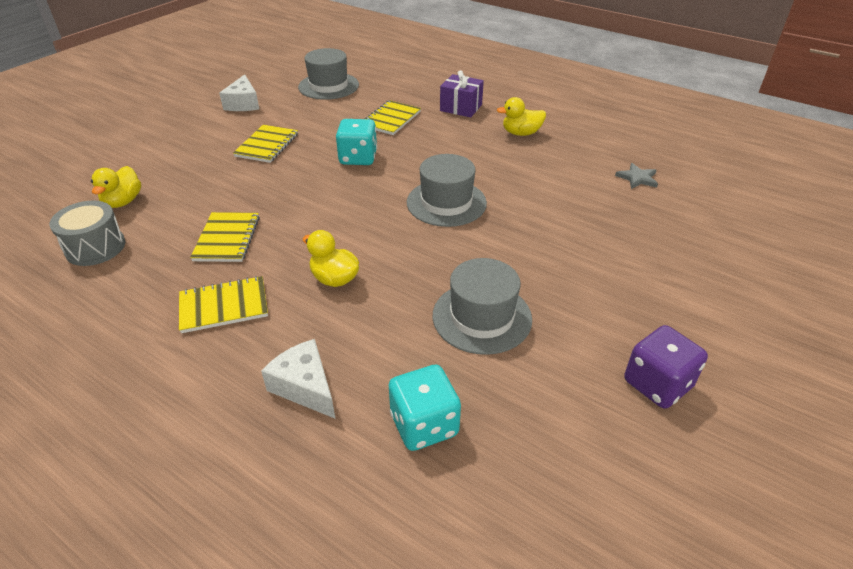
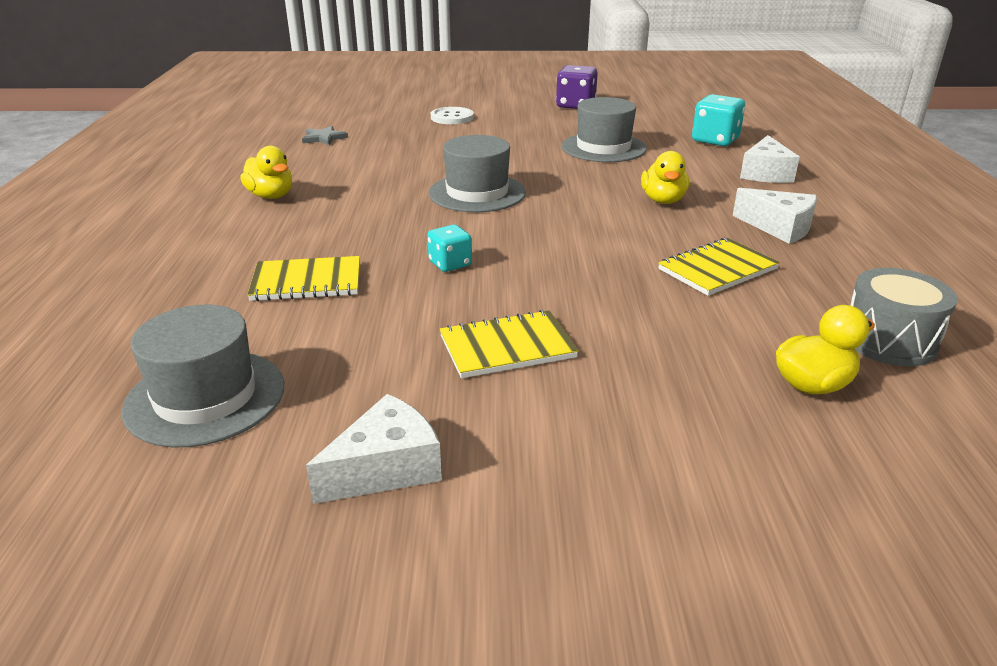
camera: 125 degrees left, 10 degrees down
yellow notebook [179,276,268,333] -> white cheese [733,188,817,244]
turquoise dice [336,119,377,165] -> turquoise dice [427,225,472,272], size x0.61
purple gift [440,70,484,118] -> none
none -> white button [431,107,474,124]

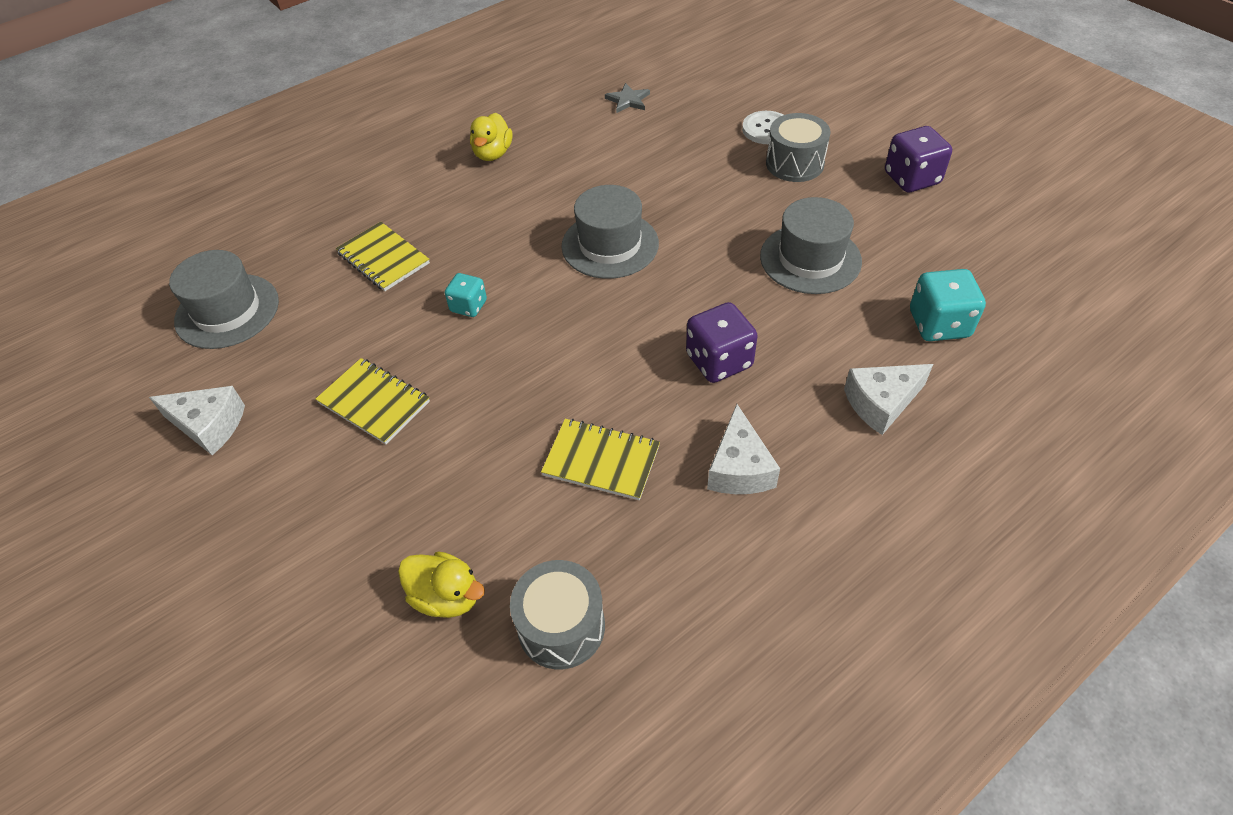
camera: 55 degrees right, 20 degrees up
yellow duck [641,151,689,204] -> purple dice [686,302,758,383]
none -> grey drum [766,113,831,182]

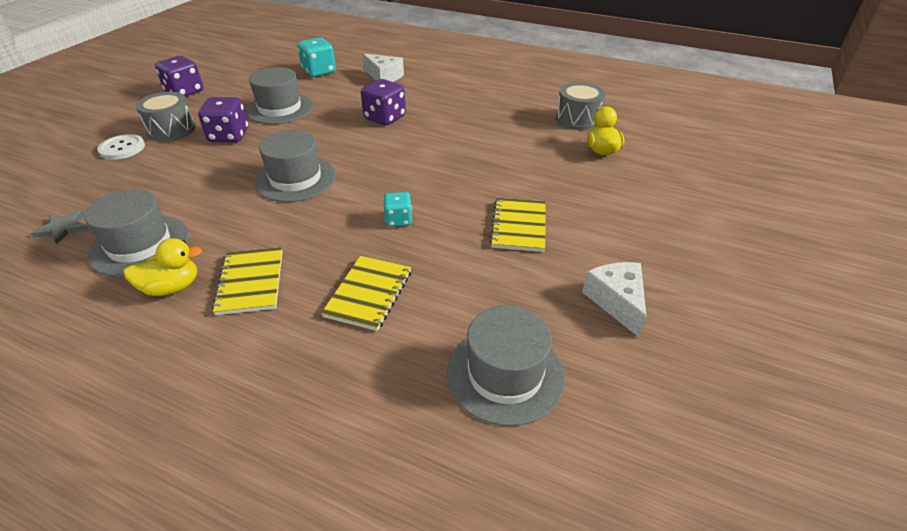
camera: 120 degrees left, 10 degrees down
yellow notebook [541,418,660,500] -> yellow notebook moved to [212,247,283,315]
white cheese [707,404,780,494] -> none
none -> grey hat [84,189,188,277]
none -> purple dice [198,97,248,142]

